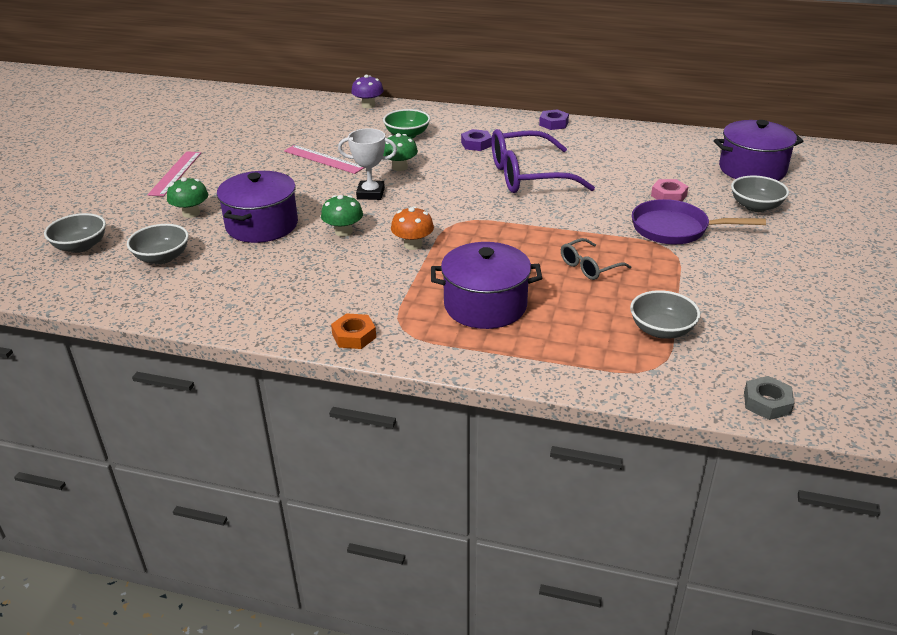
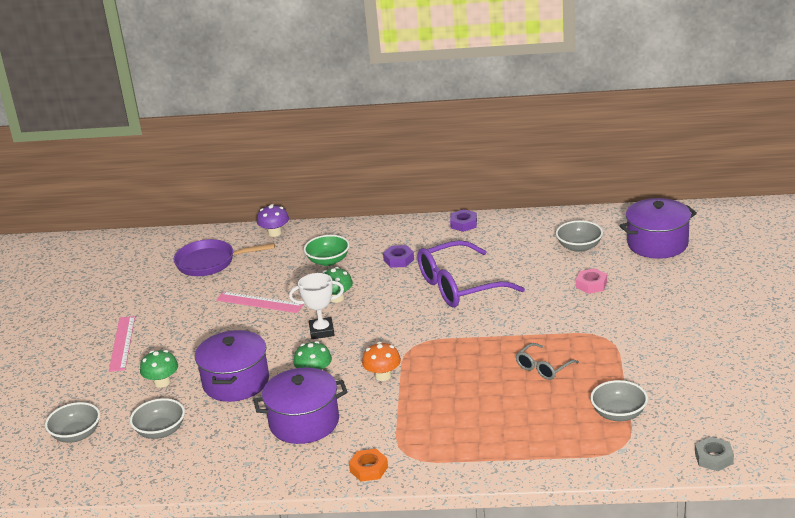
camera: 10 degrees left, 5 degrees down
purple pot [431,242,542,329] -> purple pot moved to [253,367,347,444]
purple pan [632,199,766,245] -> purple pan moved to [174,239,275,276]
grey bowl [731,175,789,212] -> grey bowl moved to [556,220,603,252]

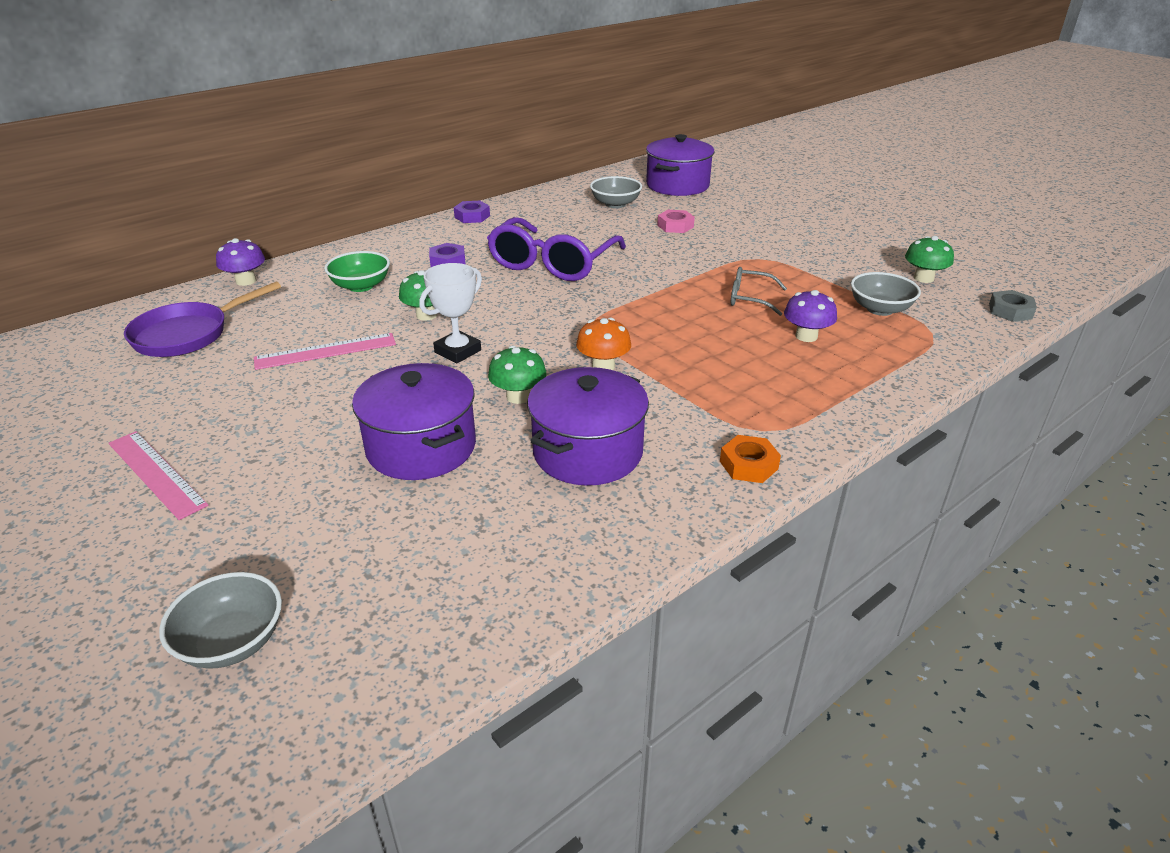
camera: 45 degrees left, 5 degrees up
grey bowl [130,398,185,439] -> none
green mushroom [140,350,178,388] -> green mushroom moved to [905,236,954,283]
grey glasses [516,343,579,380] -> grey glasses turned 105 degrees clockwise [731,267,787,316]
none -> purple mushroom [784,290,837,342]

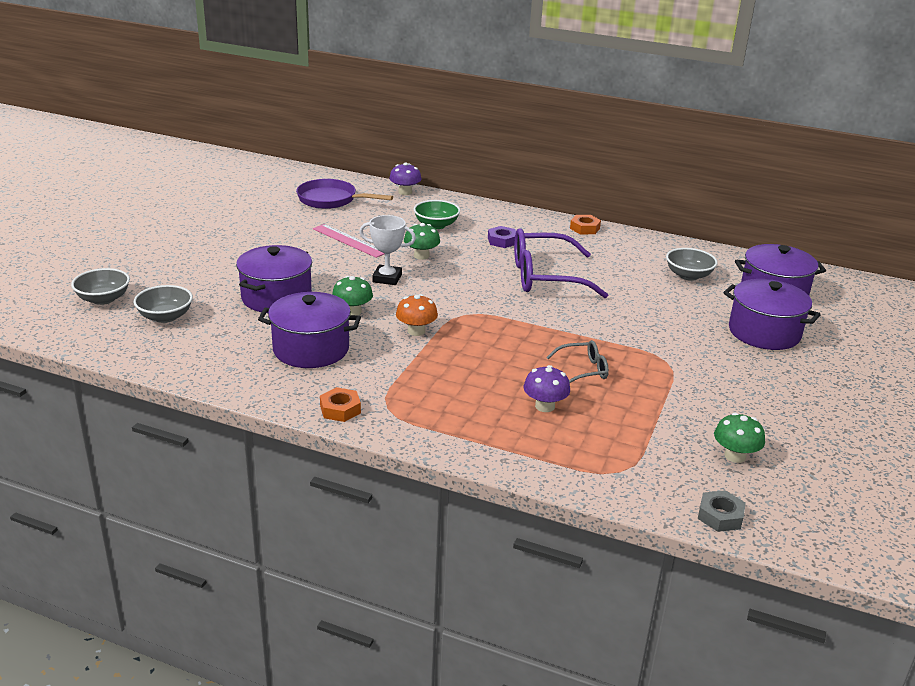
camera: 60 degrees right, 5 degrees down
pink ruler [109,431,209,520] -> none
purple nut [454,201,490,223] -> orange nut [570,215,601,234]
pink nut [657,210,695,233] -> none
grey glasses [731,267,787,316] -> grey glasses turned 90 degrees clockwise [546,340,609,383]
grey bowl [851,272,921,316] -> grey bowl moved to [133,285,193,323]
none -> purple pot [723,279,821,350]

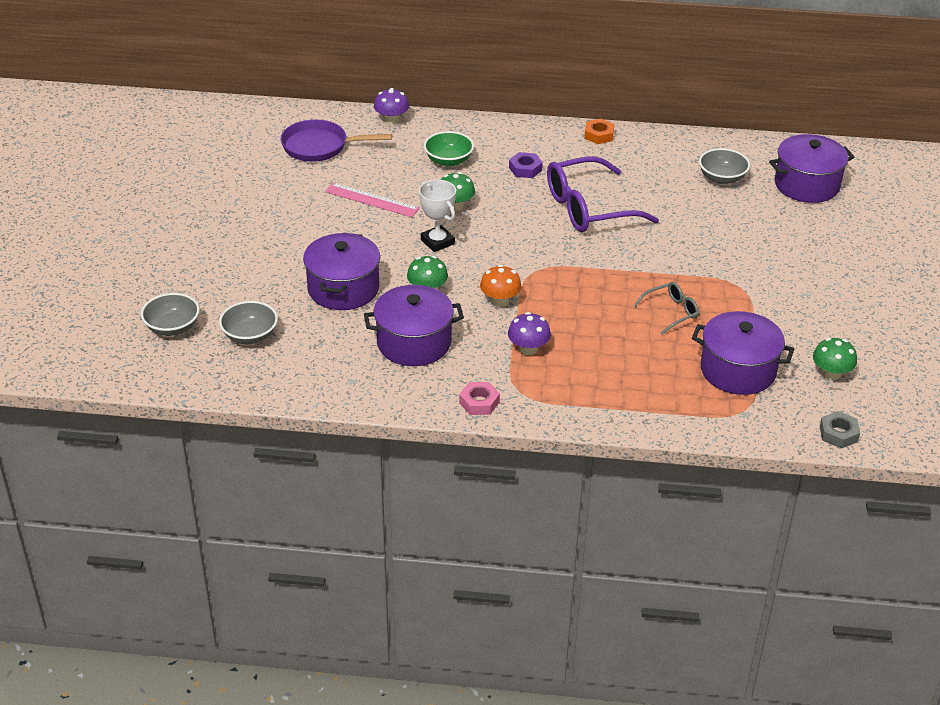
camera: 15 degrees left, 10 degrees up
orange nut [320,387,361,422] -> pink nut [459,382,500,415]
white trophy [359,215,416,285] -> white trophy turned 60 degrees clockwise [419,180,456,252]
purple mushroom [523,365,570,412] -> purple mushroom moved to [508,312,551,355]
purple pot [723,279,821,350] -> purple pot moved to [692,311,794,395]

